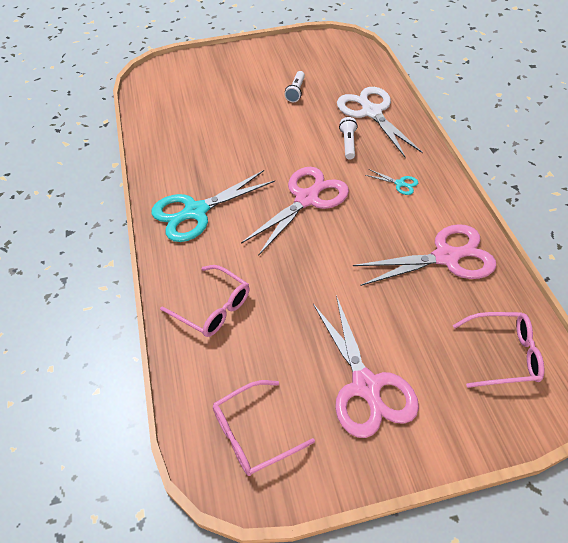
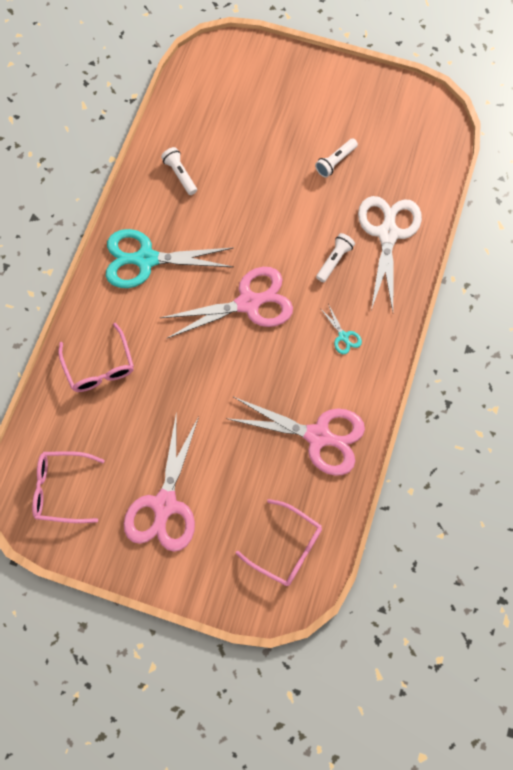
camera: 30 degrees right, 20 degrees up
none -> white flashlight [161,147,197,195]

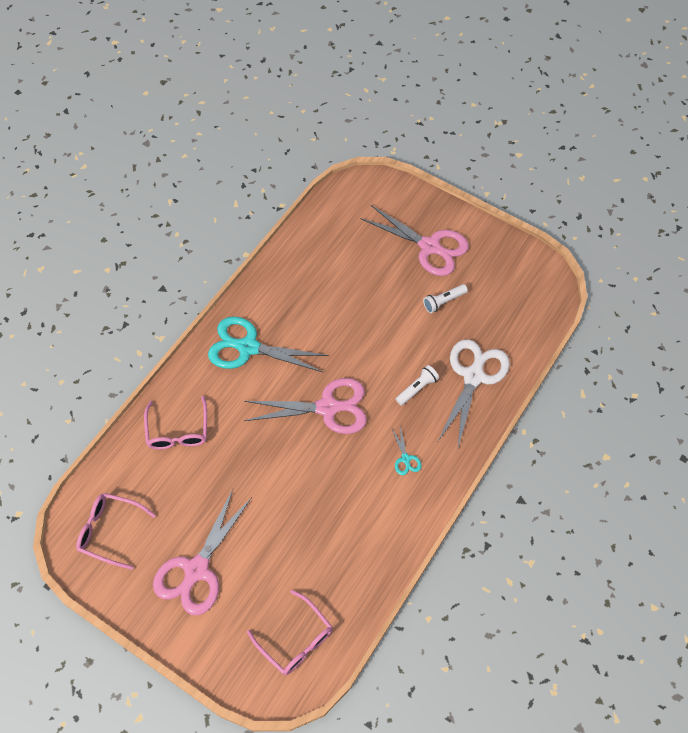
camera: 15 degrees right, 10 degrees down
white flashlight [161,147,197,195] -> none
pink scissors [226,397,365,476] -> pink scissors moved to [361,205,469,276]

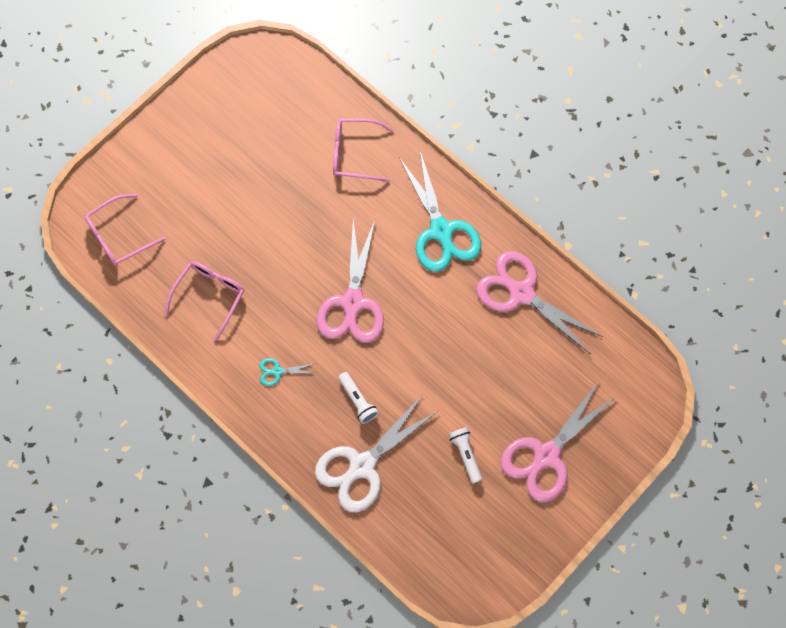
camera: 100 degrees right, 10 degrees up
pink glasses [76,493,156,570] -> pink glasses moved to [165,261,244,341]
pink scissors [153,489,252,615] -> pink scissors moved to [476,251,603,354]
turquoise scissors [208,316,329,373] -> turquoise scissors turned 135 degrees clockwise [399,151,481,272]
white scissors [438,339,510,447] -> white scissors turned 105 degrees clockwise [315,394,439,512]

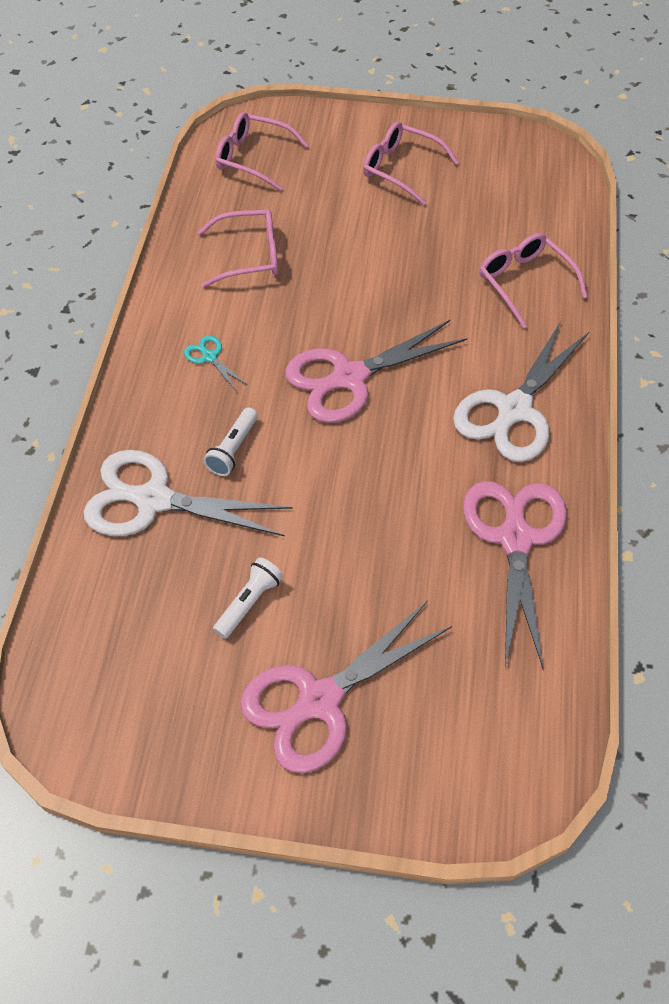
camera: 55 degrees right, 15 degrees down
turquoise scissors [399,151,481,272] -> white scissors [453,321,590,462]
pink scissors [501,381,616,502] -> pink scissors turned 45 degrees counterclockwise [240,601,452,773]
none -> pink glasses [363,122,459,205]

